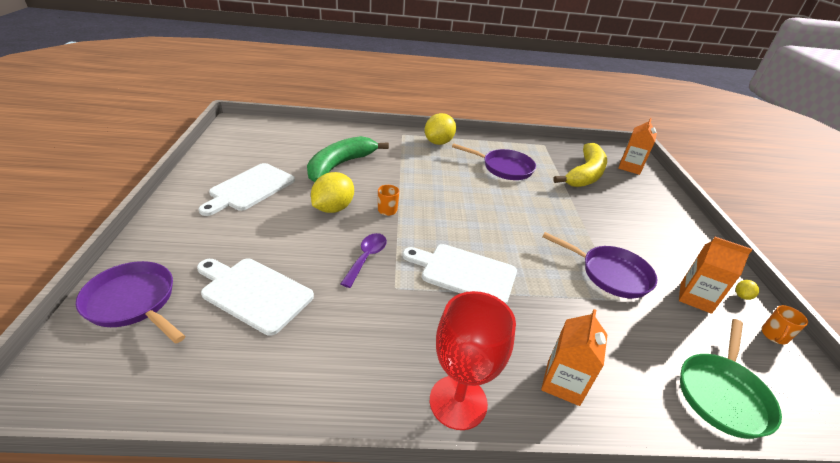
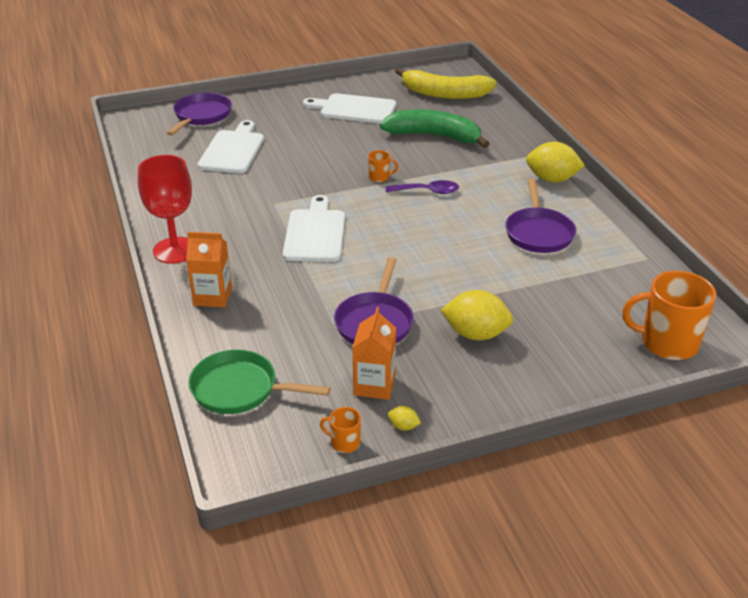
camera: 75 degrees right, 0 degrees up
yellow lemon [311,172,354,213] -> yellow lemon moved to [441,290,513,340]
purple spoon [340,233,387,288] -> purple spoon moved to [386,180,459,194]
yellow banana [553,143,607,187] -> yellow banana moved to [395,67,497,99]
orange carton [618,118,657,175] -> orange mug [622,271,716,360]

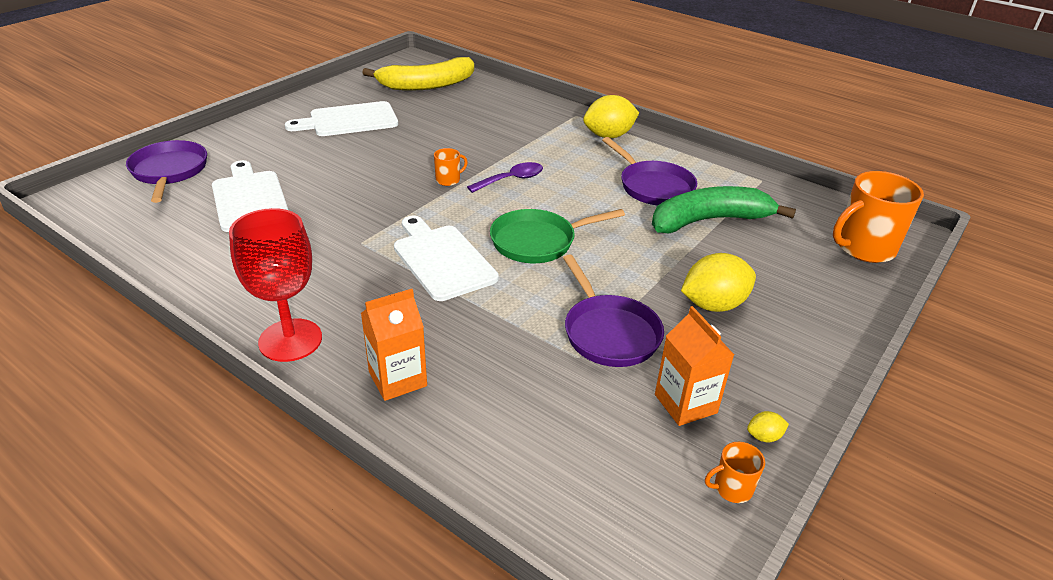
camera: 35 degrees left, 0 degrees up
green pan [189,350,330,414] -> green pan moved to [490,209,625,263]
green banana [380,109,490,148] -> green banana moved to [652,186,796,234]

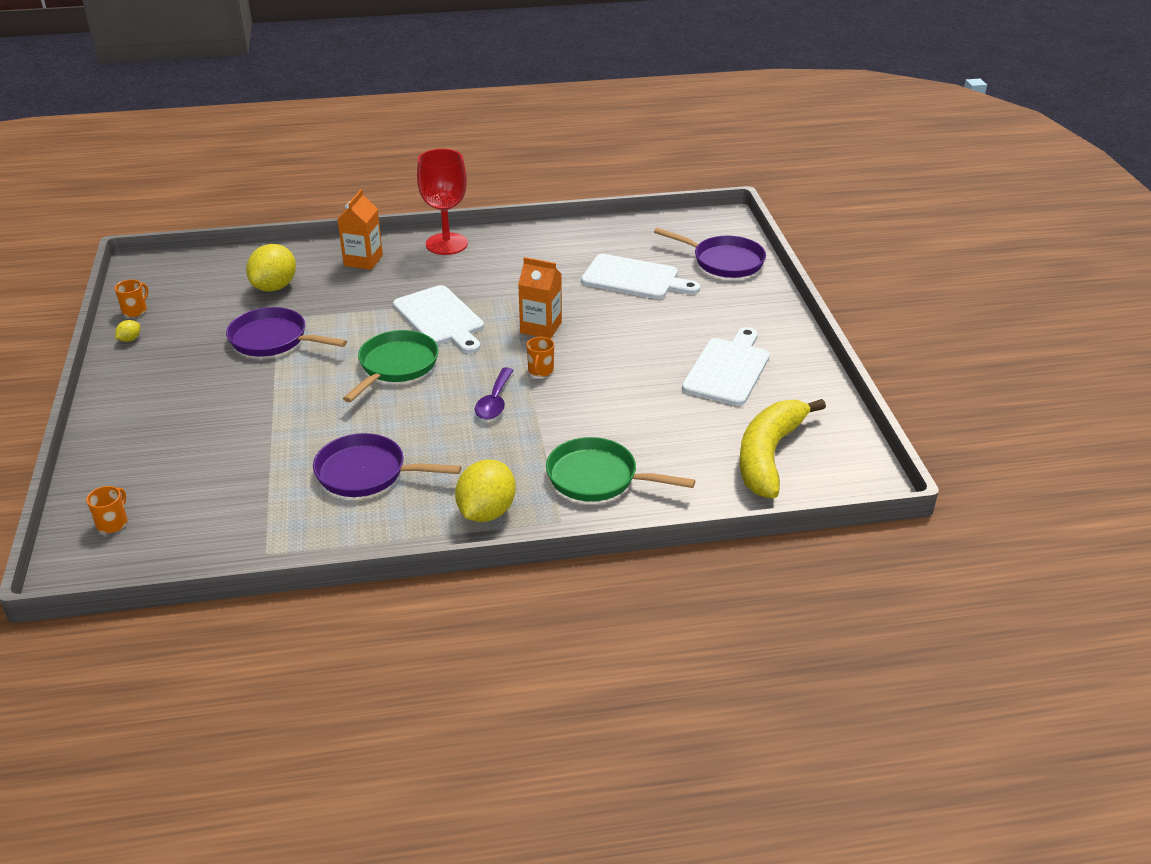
camera: 135 degrees right, 0 degrees up
white cutting board [394,215,499,301] -> white cutting board turned 45 degrees clockwise [393,285,484,354]
green banana [652,186,796,234] -> none
orange carton [655,306,734,426] -> orange carton moved to [518,257,562,339]
yellow lemon [681,253,756,312] -> yellow lemon moved to [246,244,296,292]
orange mug [833,171,924,263] -> orange mug [86,486,128,533], size x0.46
none -> green pan [546,437,695,501]

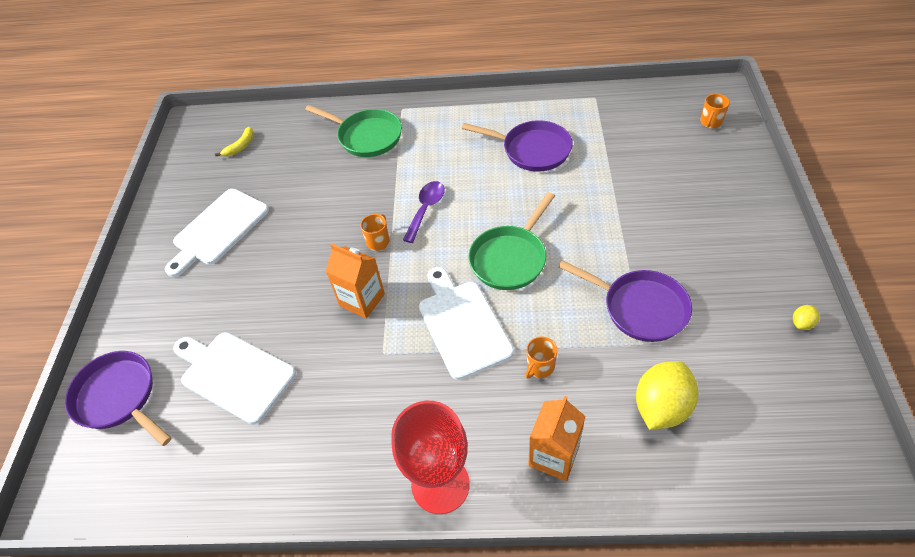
camera: 165 degrees left, 15 degrees up
orange mug [114,279,148,317] -> orange mug moved to [525,337,557,379]
yellow lemon [455,460,516,522] -> none
yellow banana [739,399,826,499] -> yellow banana [215,127,254,156], size x0.40

